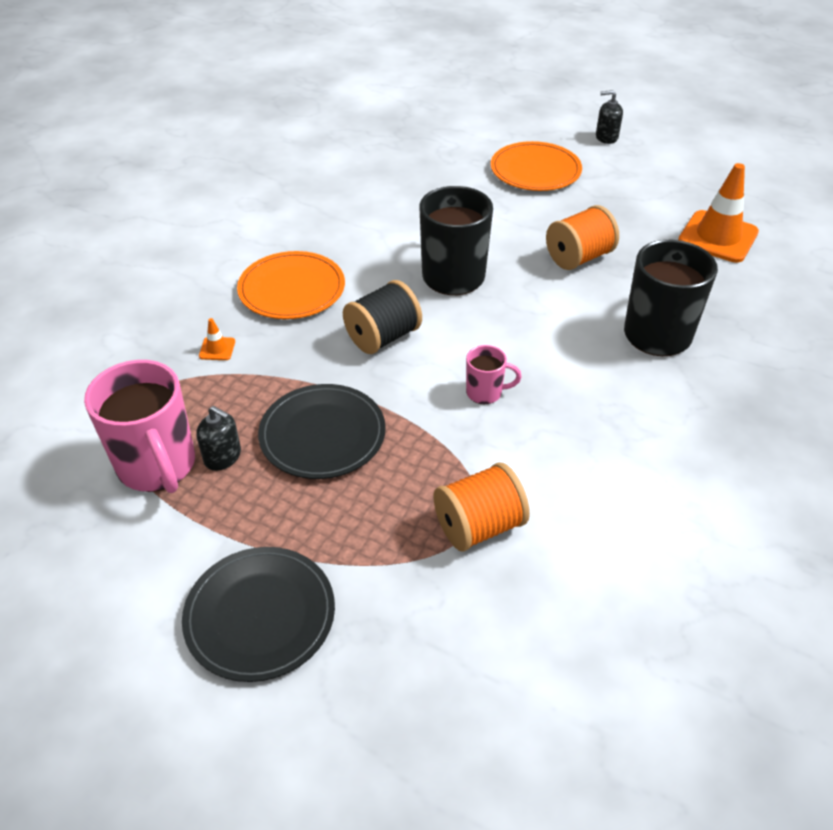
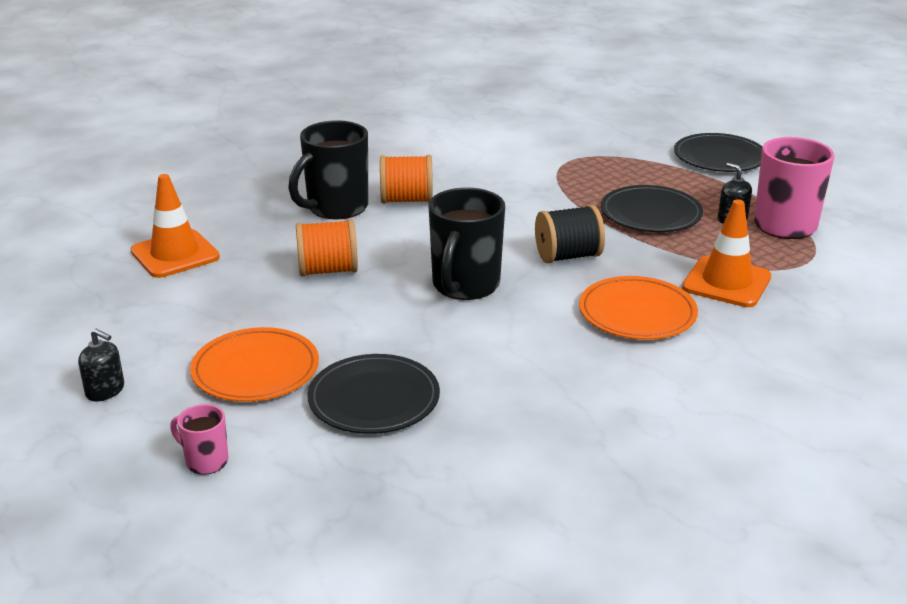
camera: 155 degrees left, 15 degrees down
orange traffic cone [199,318,235,360] -> orange traffic cone [682,199,771,307], size x2.39
orange spool [434,463,530,552] -> orange spool moved to [380,155,433,204]
pink mug [466,345,522,404] -> pink mug moved to [170,404,229,475]
none -> black plate [307,354,440,434]

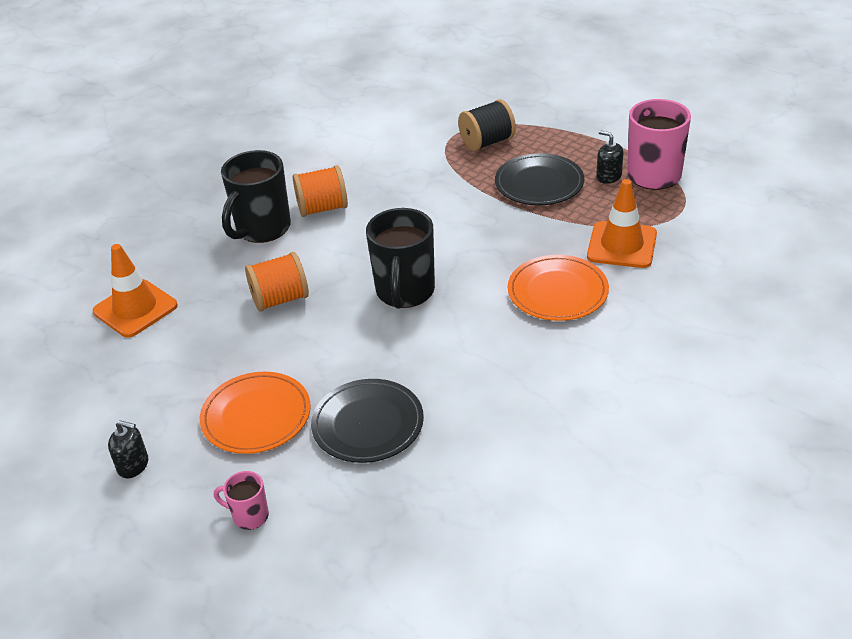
camera: 10 degrees left, 10 degrees up
black spool [535,205,605,263] -> black spool moved to [458,99,516,151]
black plate [674,133,762,172] -> none

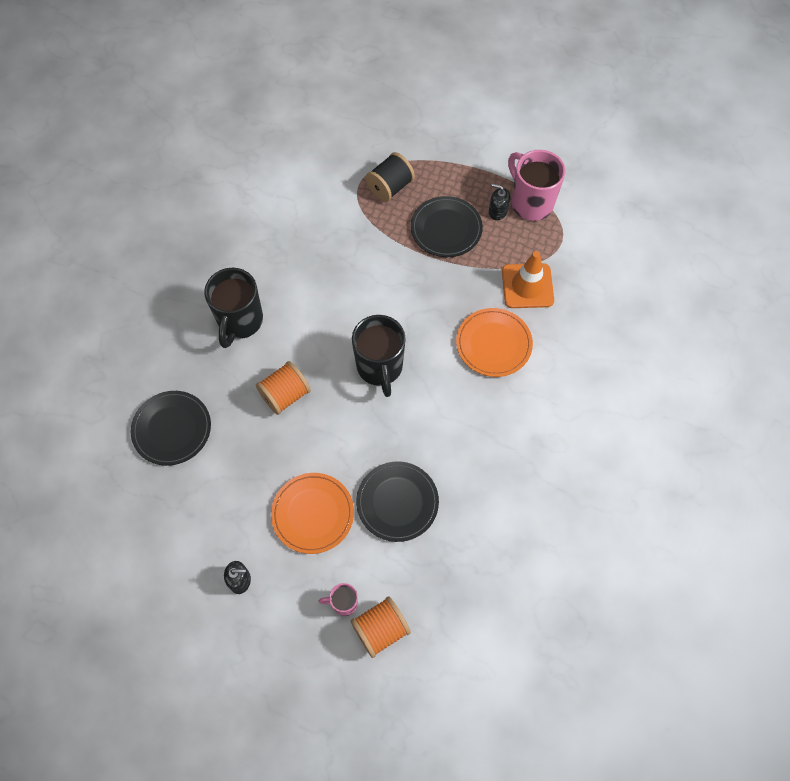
camera: 20 degrees left, 25 degrees up
orange traffic cone [93,244,178,338] -> black plate [130,391,211,466]
orange spool [293,165,348,217] -> orange spool moved to [351,596,411,658]

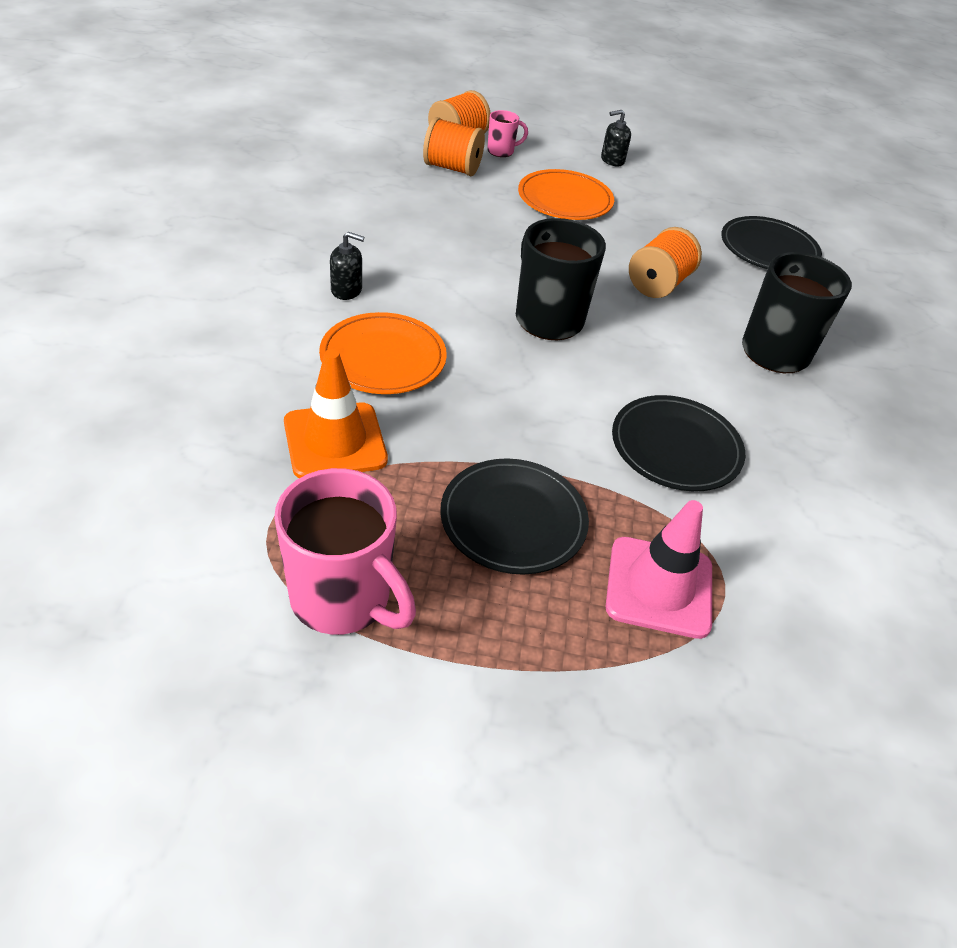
camera: 160 degrees right, 20 degrees down
black plate [356,461,439,542] -> black plate moved to [612,395,745,491]
black spool [366,152,415,202] -> pink traffic cone [606,500,712,639]
black soap dispenser [489,184,511,220] -> black soap dispenser moved to [330,232,364,300]
none -> orange spool [423,117,485,176]

